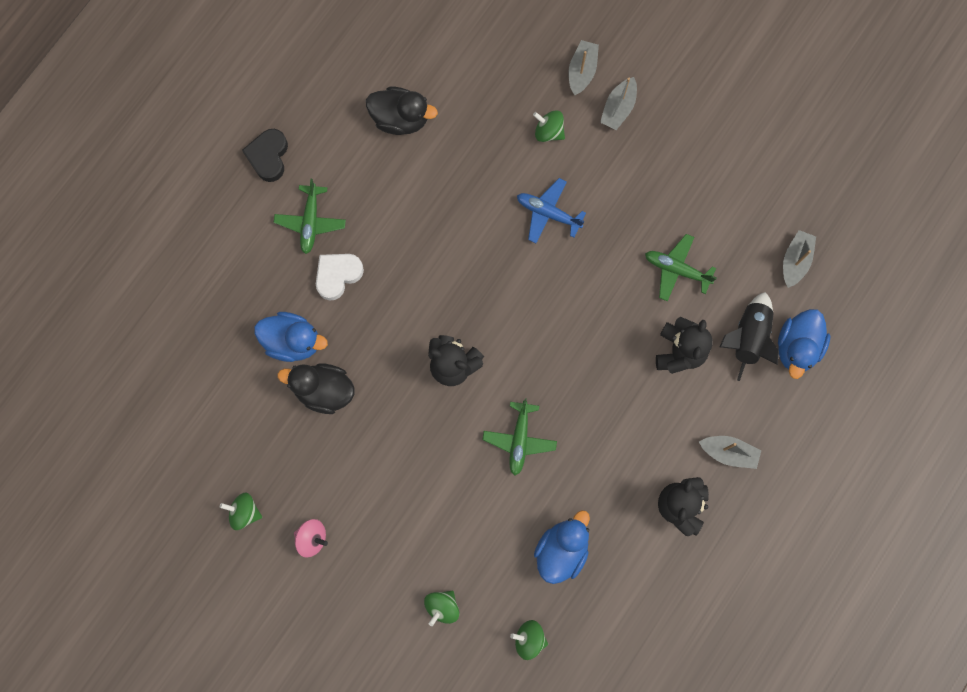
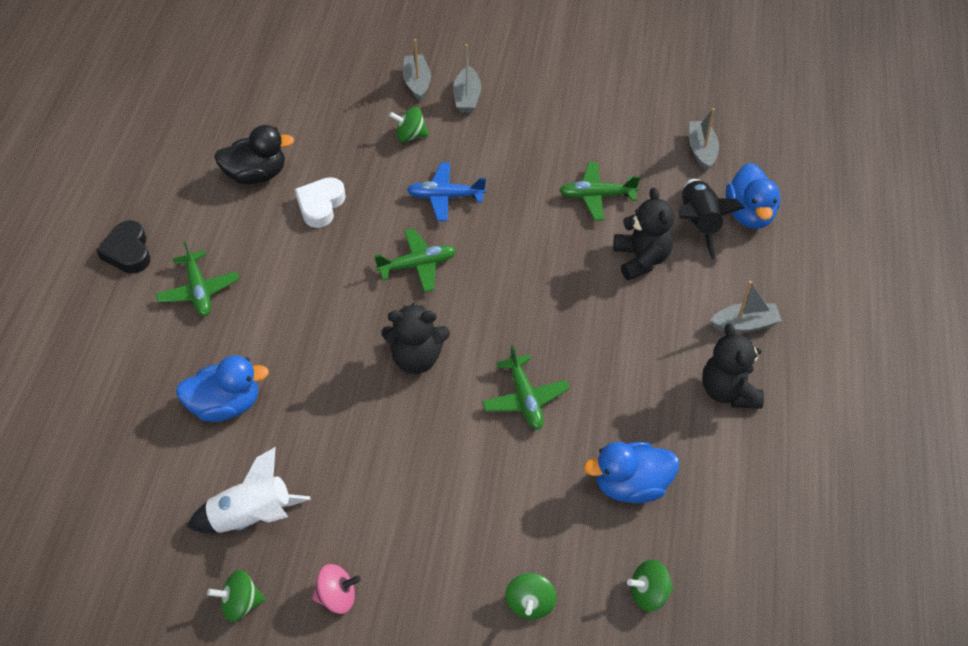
camera: 25 degrees left, 25 degrees down
black duck [277,363,355,414] -> none
white heart [316,254,364,301] -> white heart moved to [295,177,346,228]
blue duck [534,510,590,584] -> blue duck turned 105 degrees counterclockwise [584,442,679,503]
none -> white rocket [187,447,311,533]
none -> green plane [374,229,456,292]

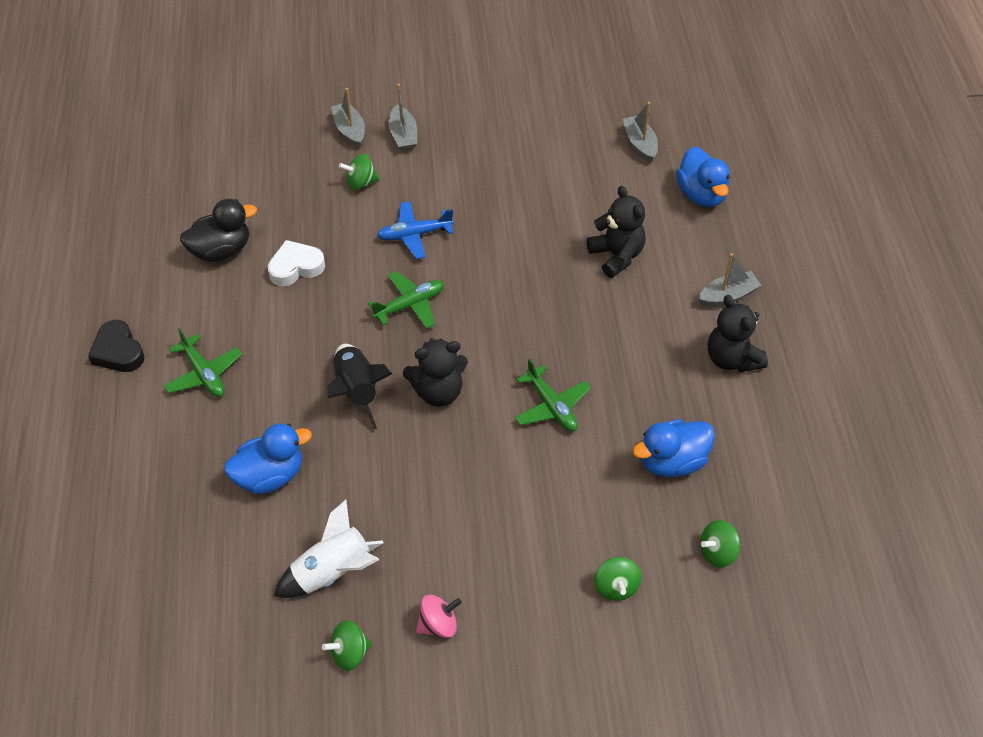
camera: 15 degrees left, 0 degrees up
white heart [295,177,346,228] -> white heart turned 60 degrees clockwise [268,240,325,286]
green plane [559,162,640,221] -> none
black rocket [678,179,744,259] -> black rocket moved to [326,344,392,429]

